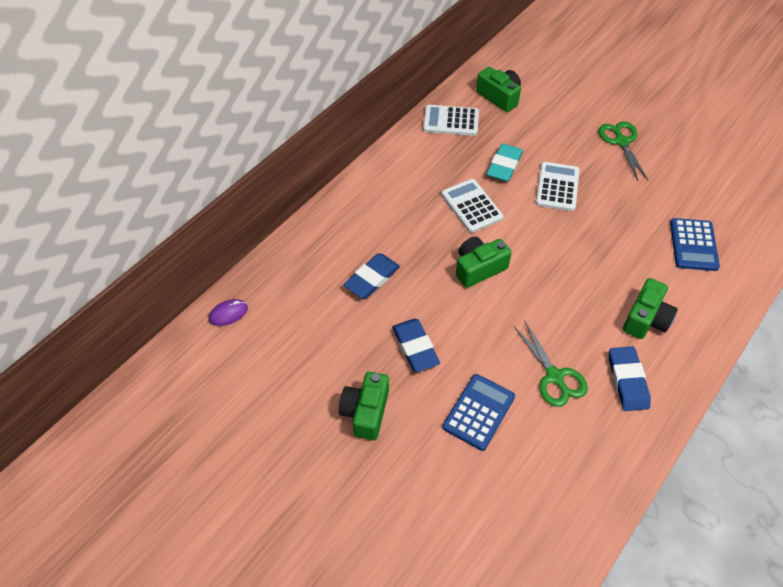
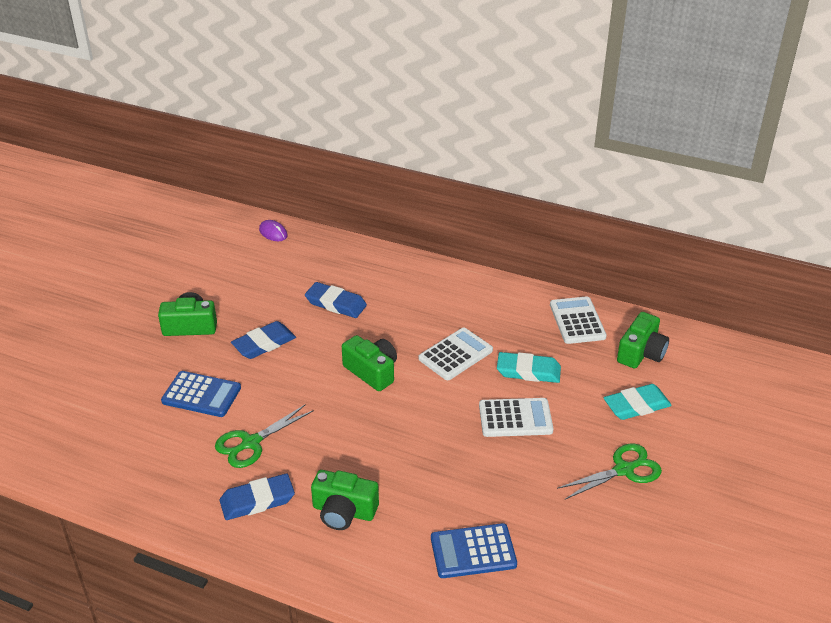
camera: 75 degrees right, 15 degrees down
none -> turquoise eraser [604,384,672,420]

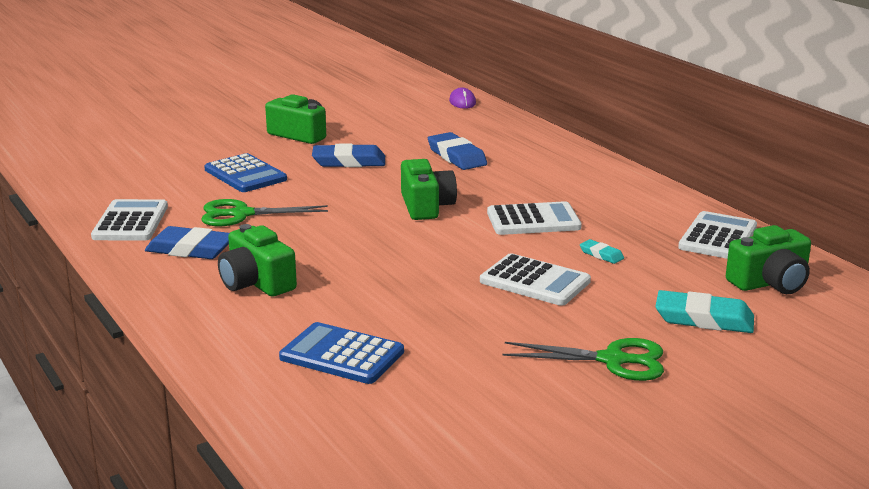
camera: 35 degrees right, 15 degrees down
turquoise eraser [497,352,561,383] -> turquoise eraser [580,239,624,264], size x0.50
none -> white calculator [91,199,168,241]

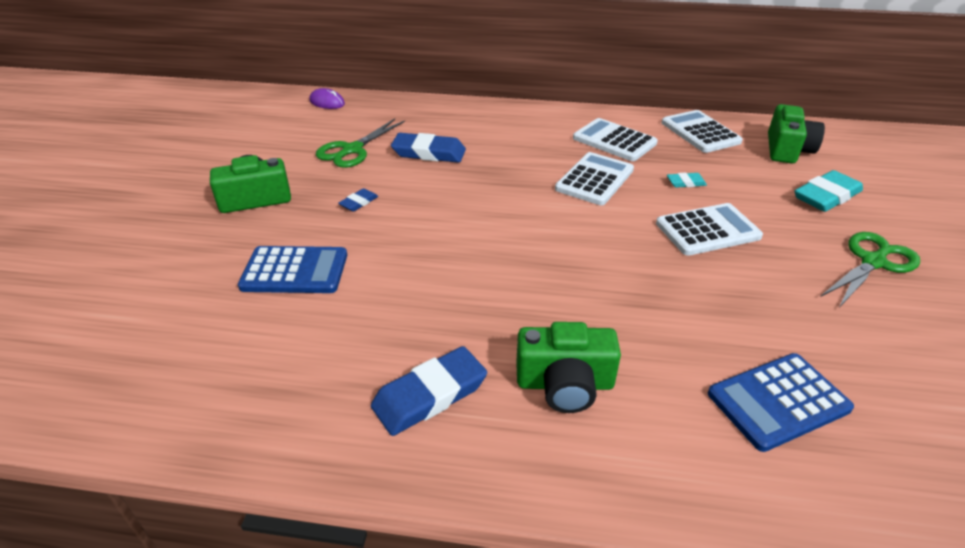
camera: 50 degrees left, 15 degrees up
white calculator [91,199,168,241] -> white calculator moved to [573,118,658,161]
green scissors [201,199,328,226] -> green scissors moved to [316,119,405,168]
blue eraser [312,143,385,167] -> blue eraser [338,188,378,212], size x0.50
green camera [401,159,457,220] -> none

